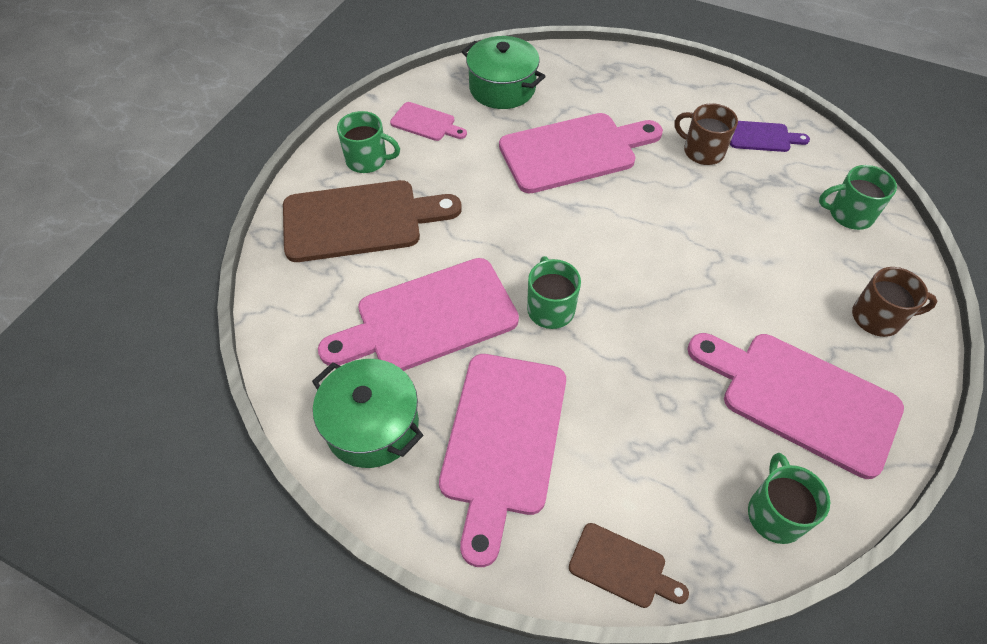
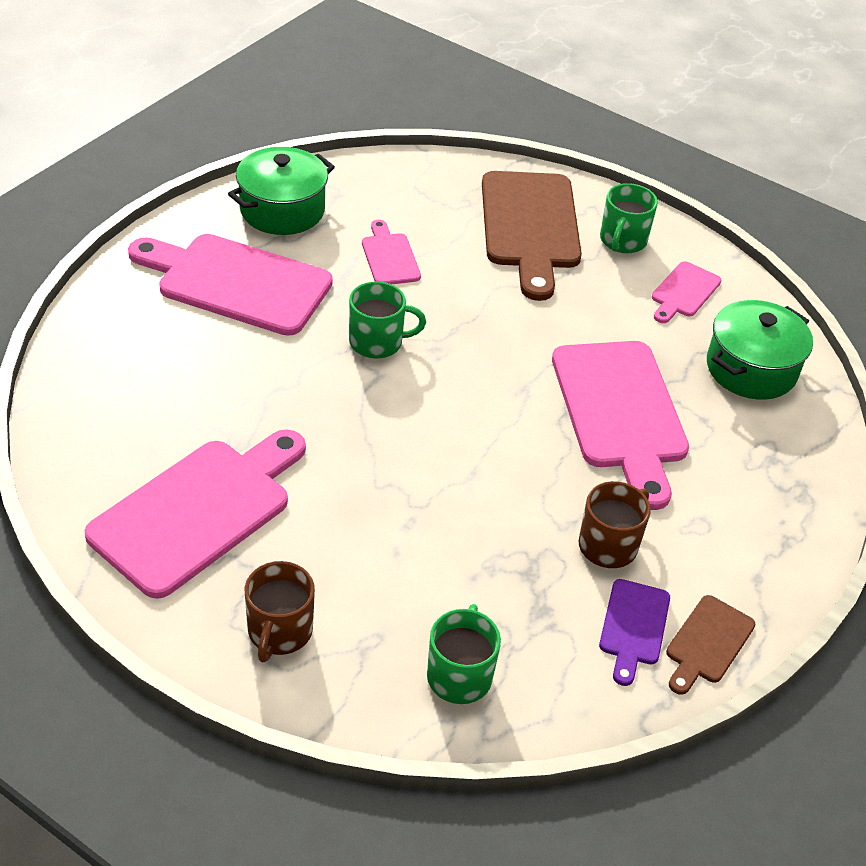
camera: 95 degrees right, 10 degrees down
pink cutting board [318,258,519,371] -> pink cutting board [362,220,421,284], size x0.49
brown cutting board [569,523,689,608] -> brown cutting board moved to [666,595,755,695]
green mug [748,453,830,544] -> none

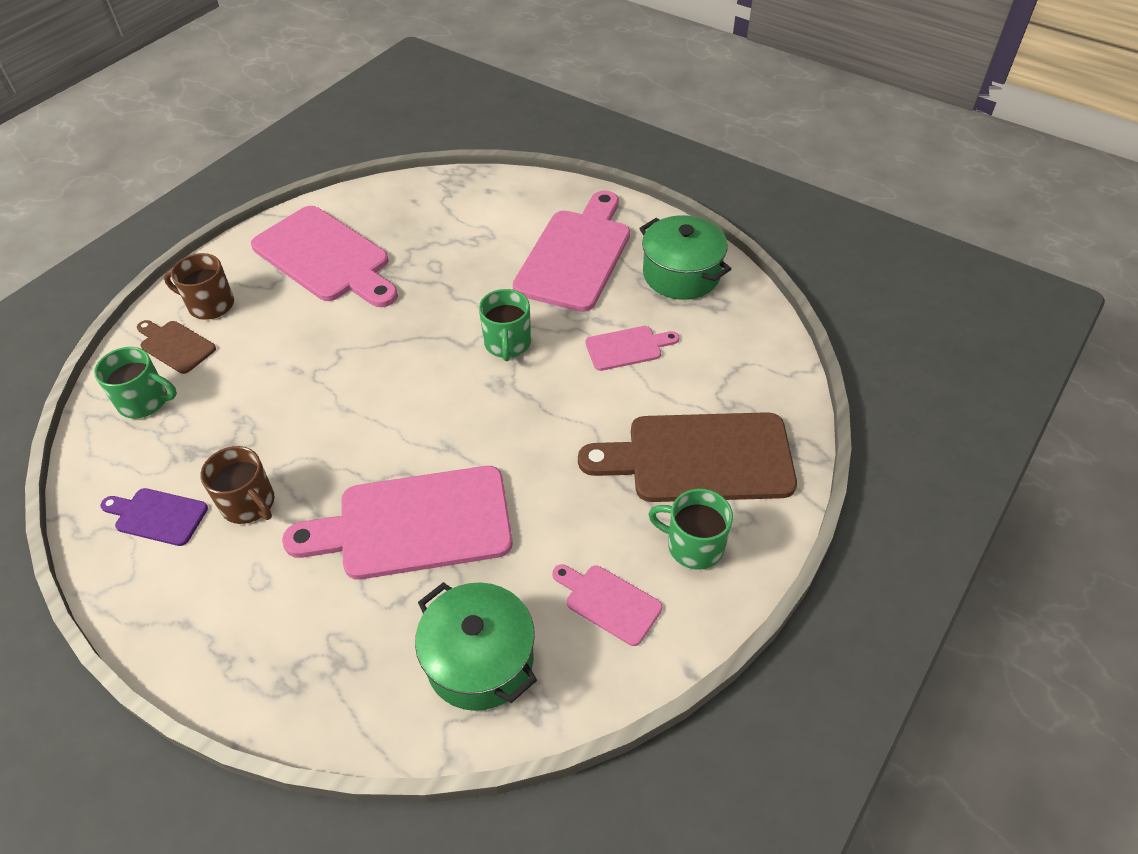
camera: 95 degrees right, 5 degrees up
brown cutting board [666,595,755,695] -> brown cutting board moved to [137,320,216,374]

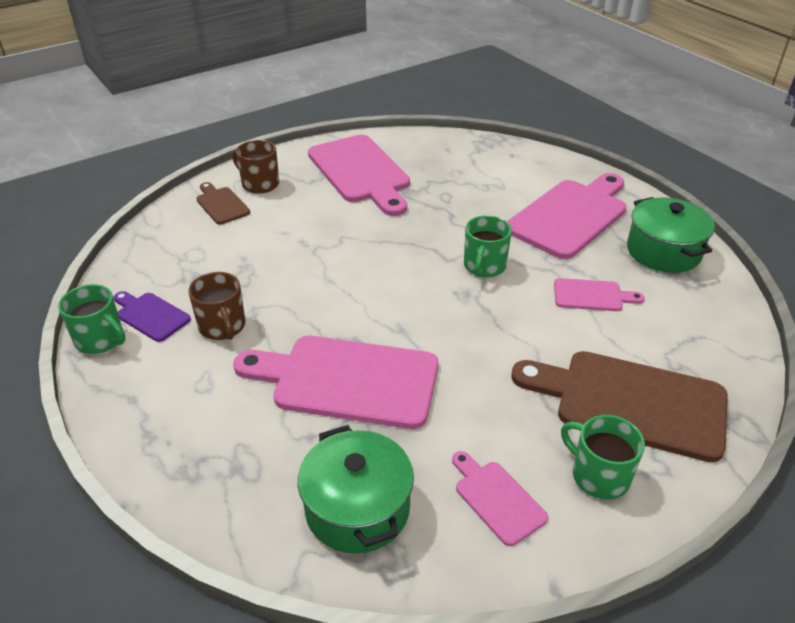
camera: 20 degrees right, 10 degrees down
green mug [94,347,177,419] -> green mug moved to [58,284,126,354]

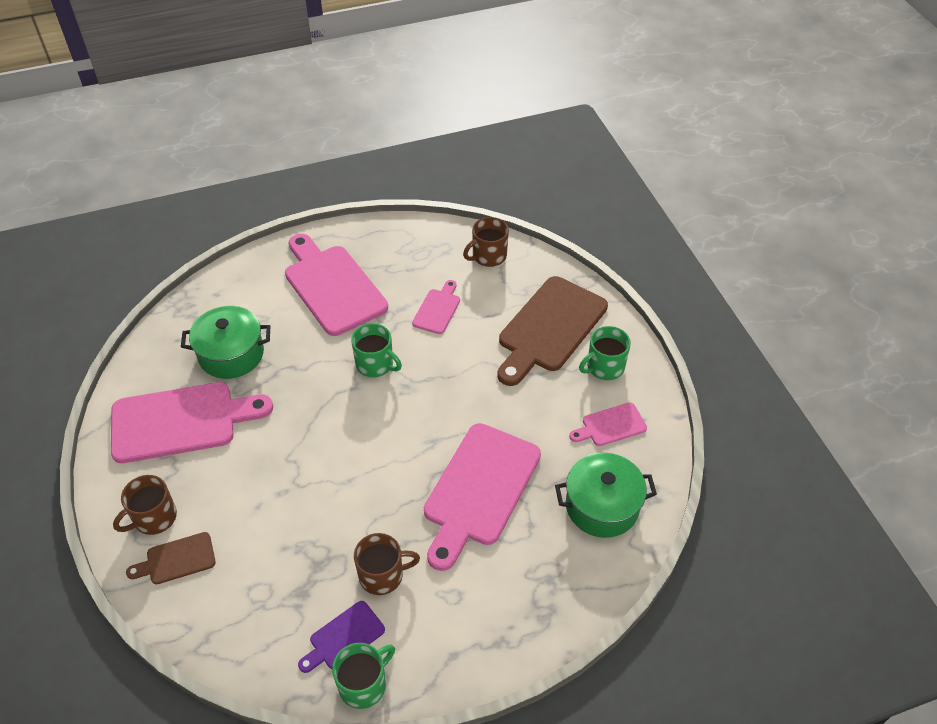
camera: 75 degrees left, 10 degrees up
green pot [627,197,715,273] -> green pot moved to [181,306,270,379]
none -> brown mug [463,217,509,267]

